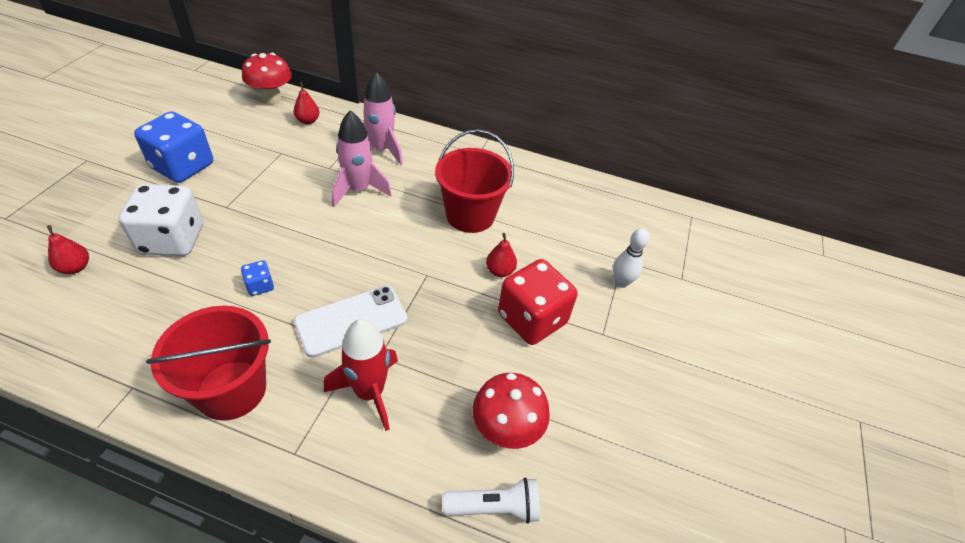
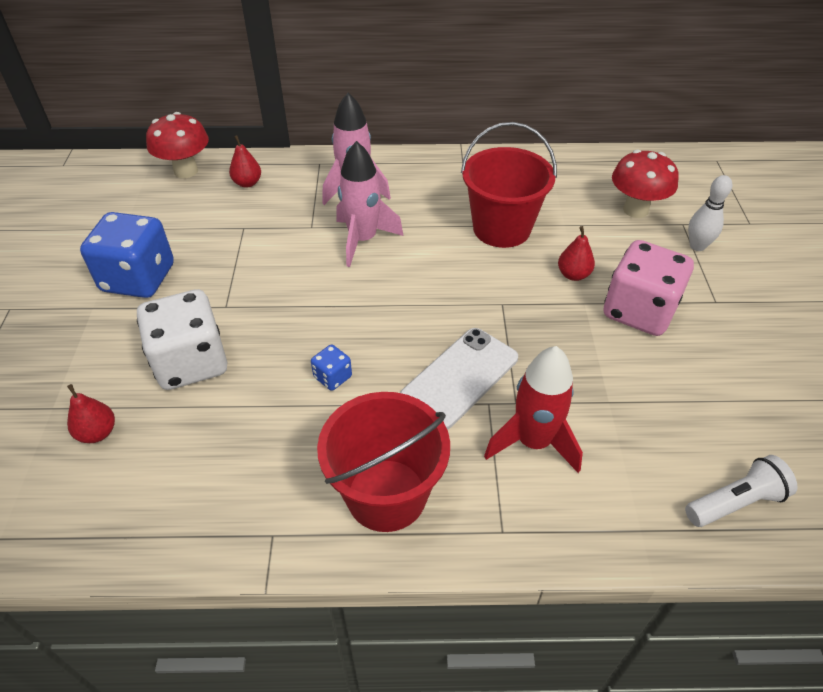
camera: 15 degrees left, 0 degrees up
red mushroom [473,373,550,449] -> red mushroom moved to [612,150,679,218]
red dice [498,259,578,345] -> pink dice [604,240,694,336]

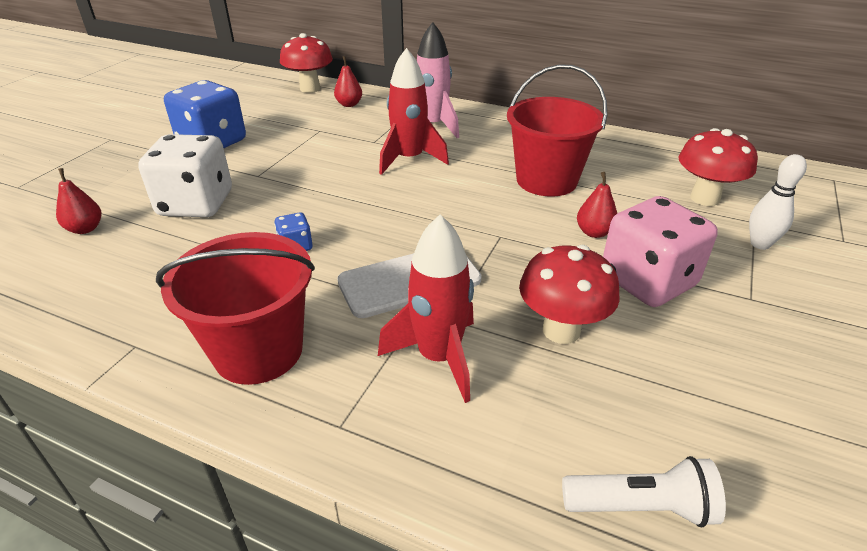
camera: 25 degrees right, 10 degrees down
pink rocket [337,141,404,267] -> red rocket [379,48,449,175]
none -> red mushroom [519,245,620,344]

